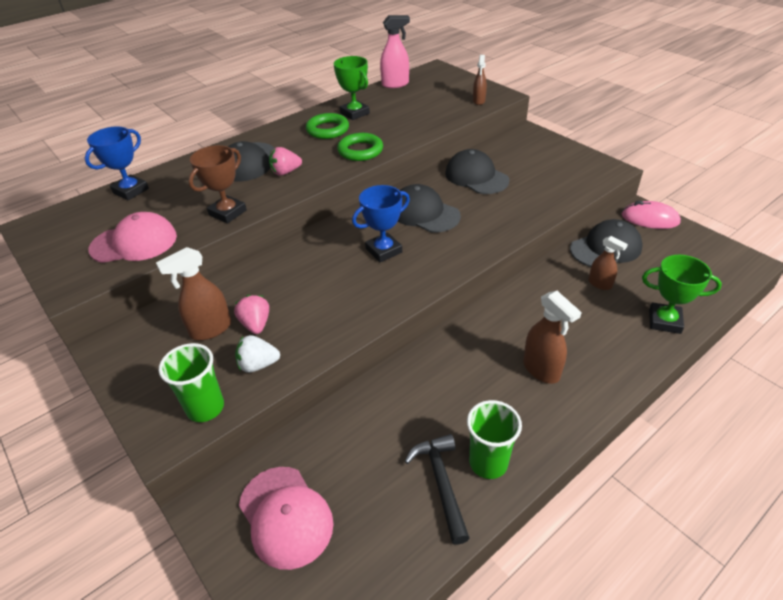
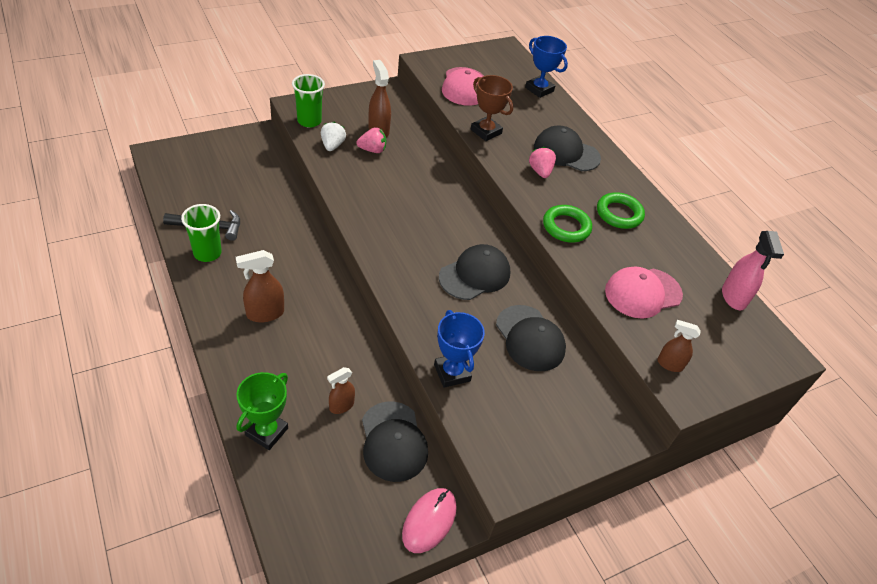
camera: 95 degrees right, 5 degrees up
pink cap [239,467,334,570] -> pink cap moved to [605,266,683,319]
green trophy [334,56,370,120] -> none
blue trophy [352,185,410,262] -> blue trophy moved to [434,310,485,388]
black cap [445,149,509,194] -> black cap turned 90 degrees clockwise [496,305,566,371]

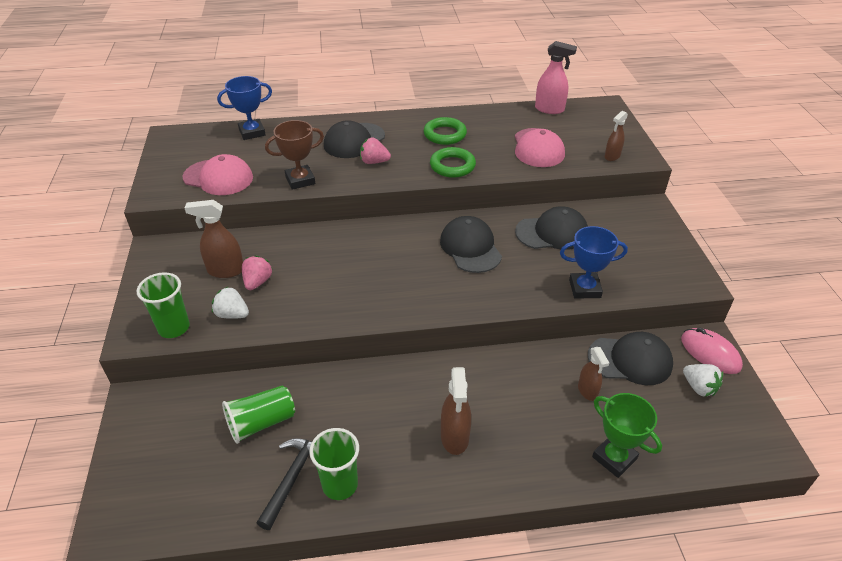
camera: 65 degrees left, 5 degrees down
none -> green cup [222,385,295,444]
none -> white strawberry [683,364,723,396]

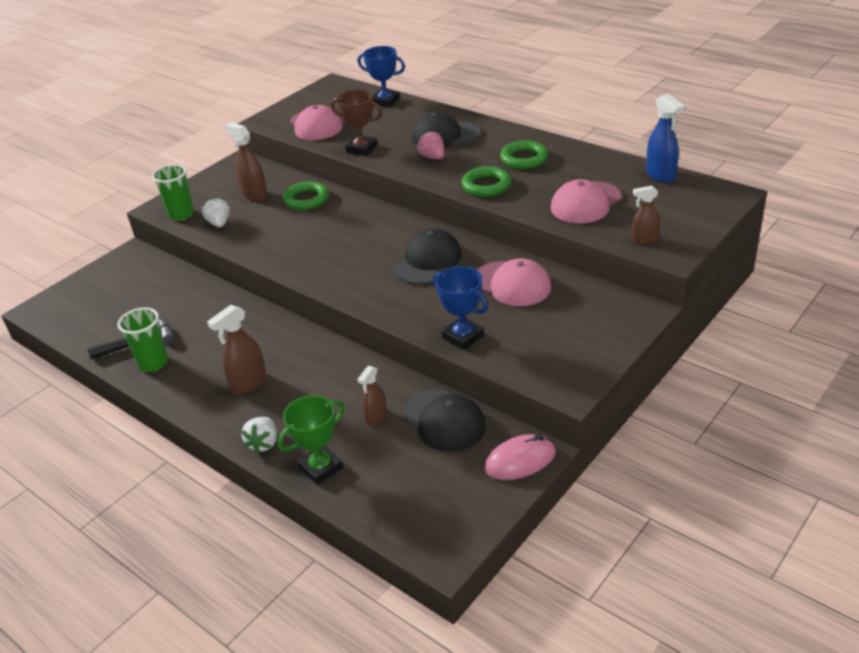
camera: 50 degrees right, 5 degrees down
green cup [222,385,295,444] -> none
pink strawberry [242,255,273,290] -> none
black cap [515,206,588,250] -> pink cap [477,258,551,306]
pink spray bottle [535,41,577,114] -> blue spray bottle [646,94,685,183]
green trophy [592,393,662,478] -> green trophy turned 45 degrees clockwise [277,395,344,485]
pink mouse [681,328,743,374] -> pink mouse turned 60 degrees clockwise [484,434,556,480]
white strawberry [683,364,723,396] -> white strawberry moved to [241,417,277,454]
none -> green ring [283,181,329,210]

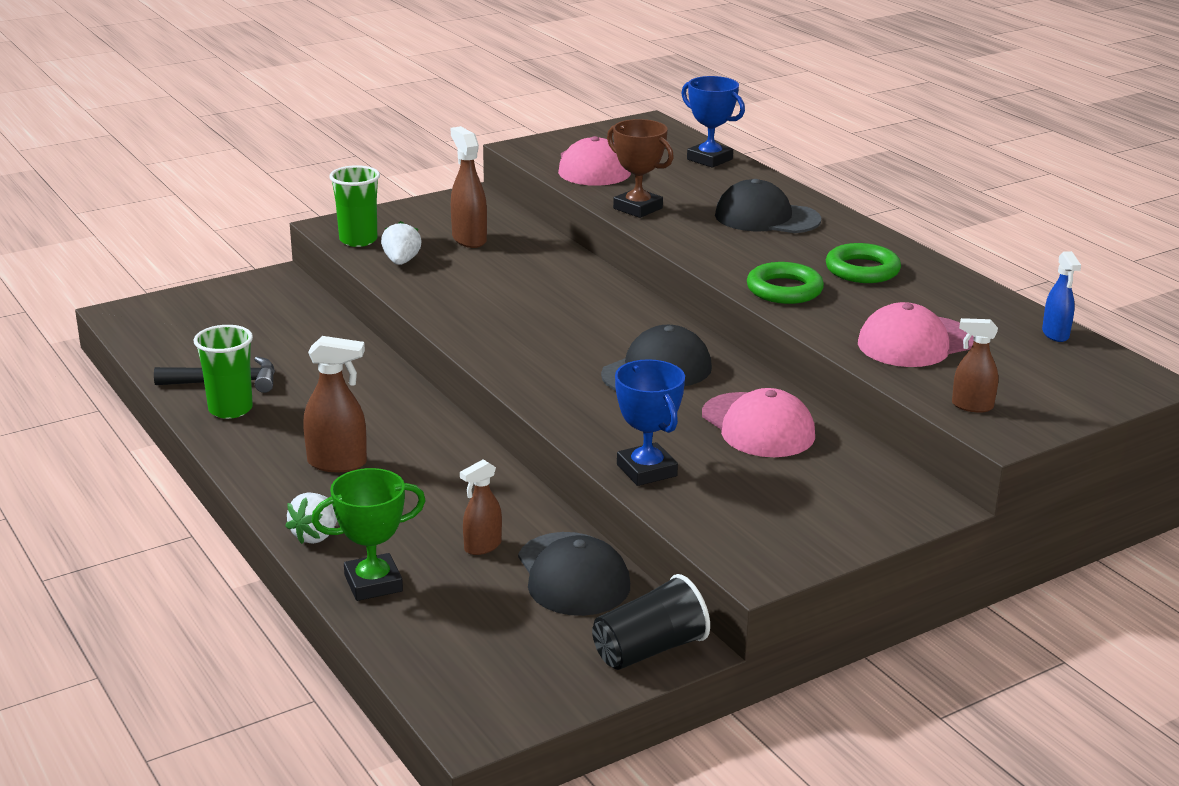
camera: 15 degrees right, 10 degrees down
brown spray bottle [207,305,267,394] -> brown spray bottle turned 150 degrees counterclockwise [303,336,367,472]
green ring [283,181,329,210] -> none
pink strawberry [417,131,445,159] -> none
pink mouse [484,434,556,480] -> black cup [592,574,710,670]
blue spray bottle [646,94,685,183] -> blue spray bottle [1042,251,1081,342], size x0.65

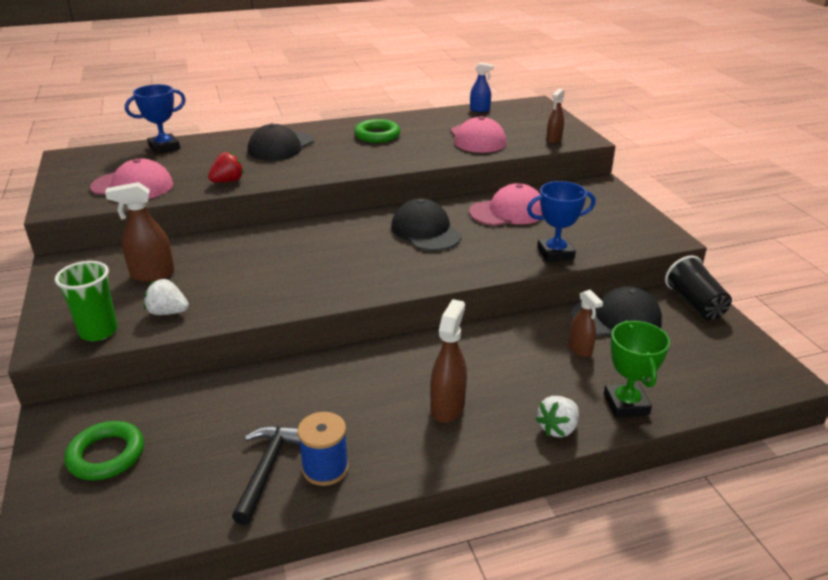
camera: 75 degrees left, 5 degrees up
green cup [194,325,253,419] -> blue spool [297,412,349,486]
white strawberry [285,492,337,544] -> white strawberry turned 90 degrees clockwise [536,396,579,437]
brown trophy [607,119,674,218] -> red strawberry [208,152,244,182]
green ring [747,262,824,304] -> green ring moved to [64,421,144,480]

